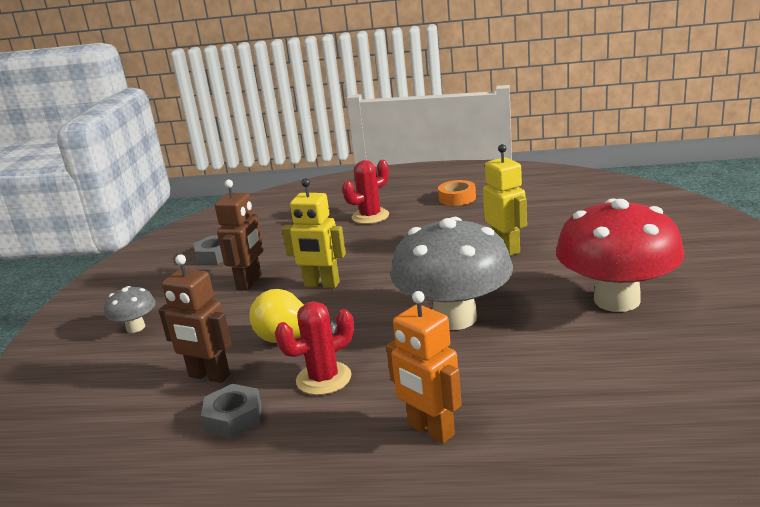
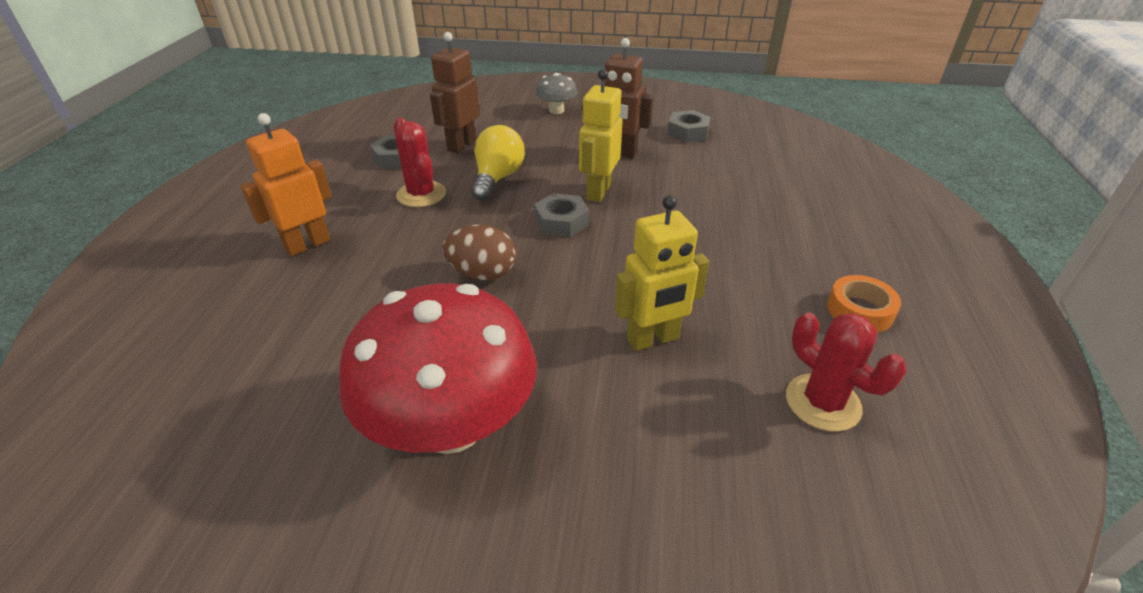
camera: 90 degrees right, 15 degrees up
red cactus [342,160,389,224] -> red cactus moved to [786,313,906,432]
grey mushroom [391,217,513,330] -> brown egg [442,225,516,280]
none -> grey nut [534,193,589,238]

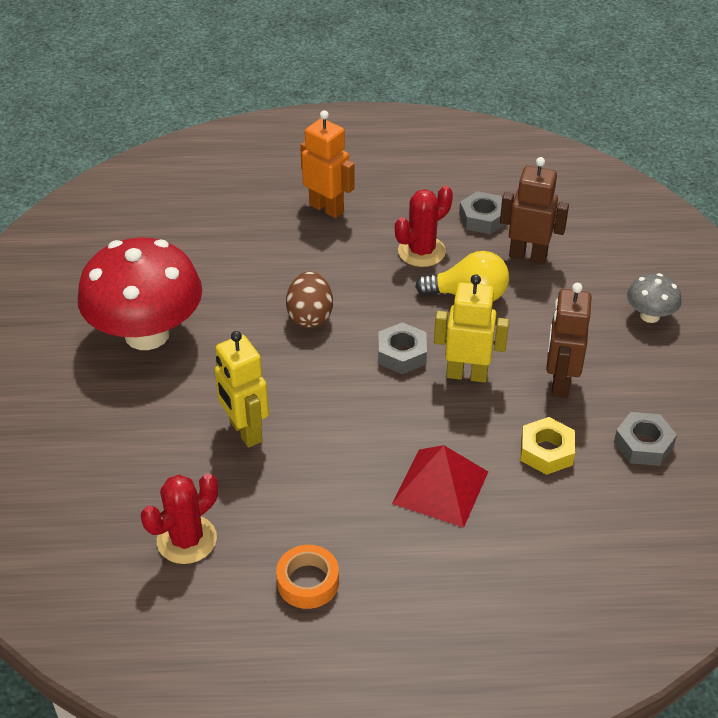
camera: 80 degrees right, 5 degrees up
none -> red pyramid [392,445,488,528]
none -> yellow nut [521,417,575,475]

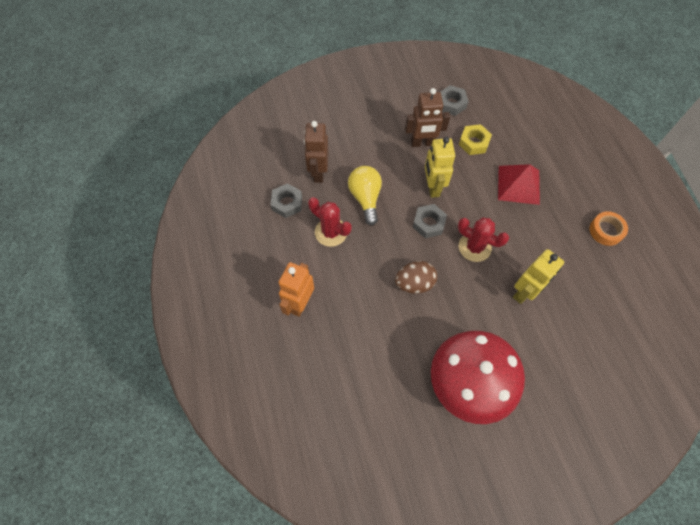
camera: 105 degrees left, 20 degrees up
red cactus [141,473,218,564] -> red cactus moved to [458,217,509,262]
grey mushroom [627,273,682,323] -> none

